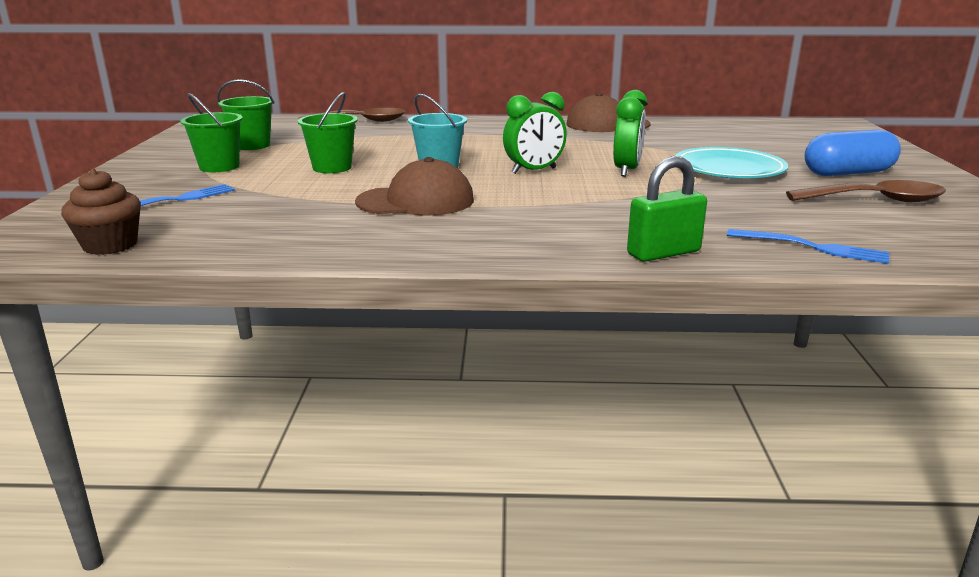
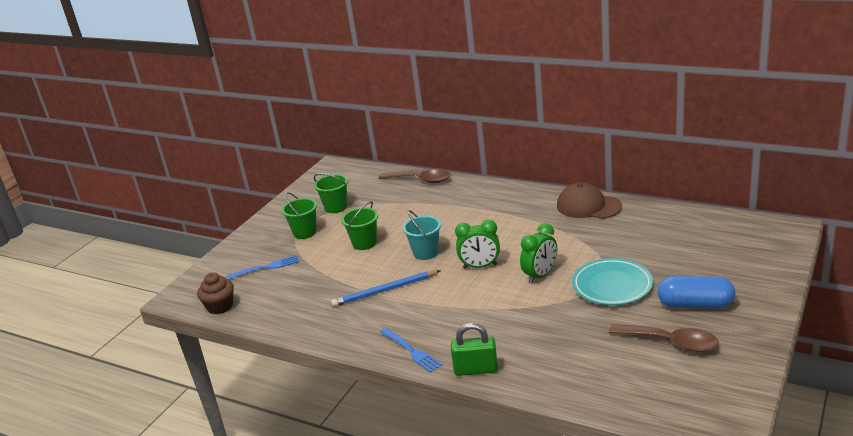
camera: 30 degrees right, 5 degrees up
brown cap [355,157,474,215] -> blue pencil [331,270,441,307]
blue fork [727,229,889,264] -> blue fork moved to [380,328,442,373]

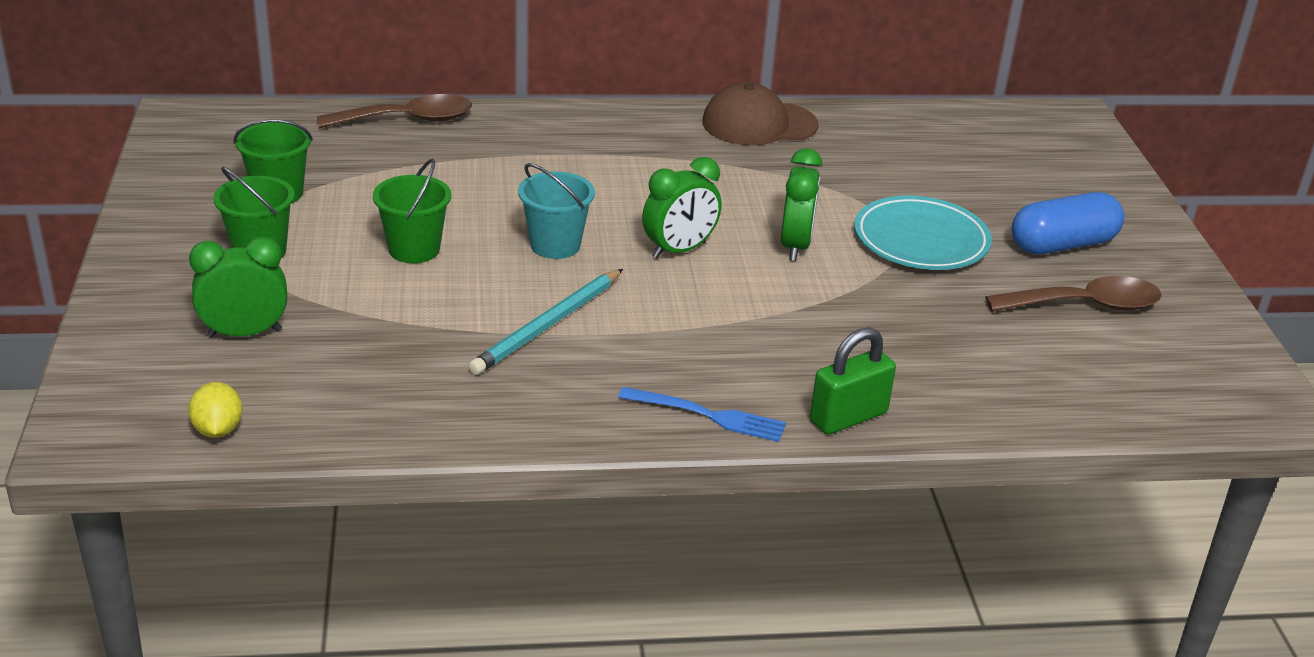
camera: 40 degrees left, 5 degrees up
brown cupcake [197,272,234,314] -> yellow lemon [188,382,243,438]
blue fork [226,255,299,280] -> green clock [189,237,287,337]
blue pencil [331,270,441,307] -> turquoise pencil [468,269,623,375]

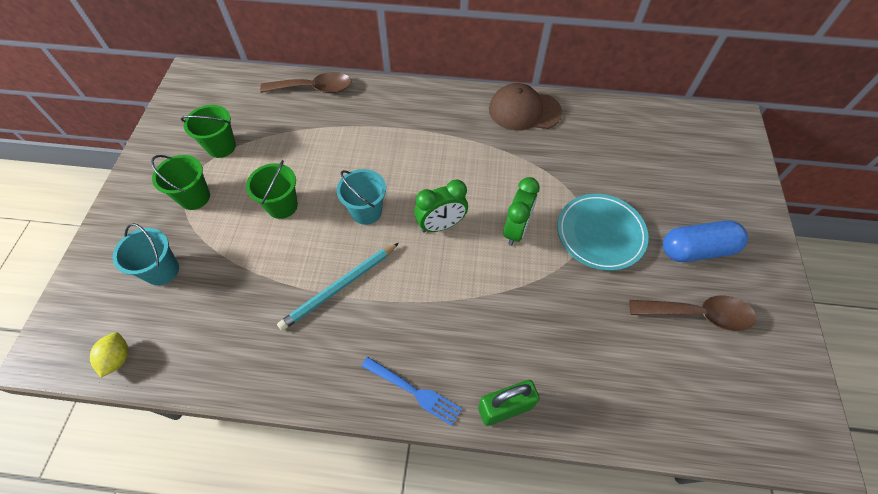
camera: 15 degrees right, 25 degrees up
green clock [189,237,287,337] -> turquoise bucket [113,223,179,286]

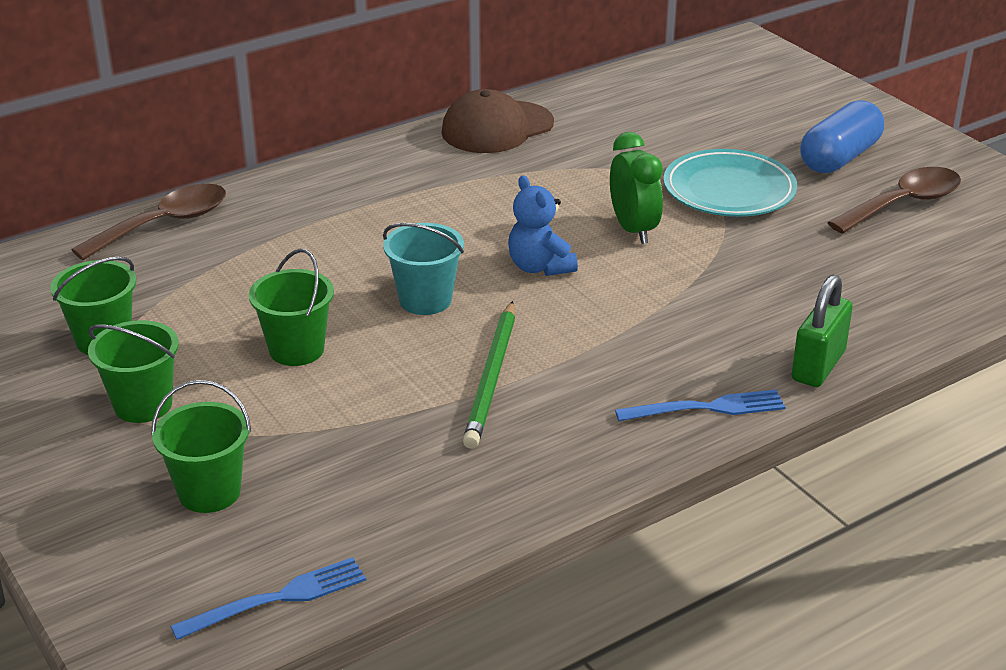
camera: 40 degrees left, 25 degrees down
yellow lemon [90,332,128,378] -> blue fork [171,557,366,640]
turquoise bucket [113,223,179,286] -> green bucket [151,380,251,513]
turquoise pencil [277,243,399,331] -> green pencil [463,301,515,449]
green clock [414,179,468,233] -> blue teddy bear [508,175,578,276]

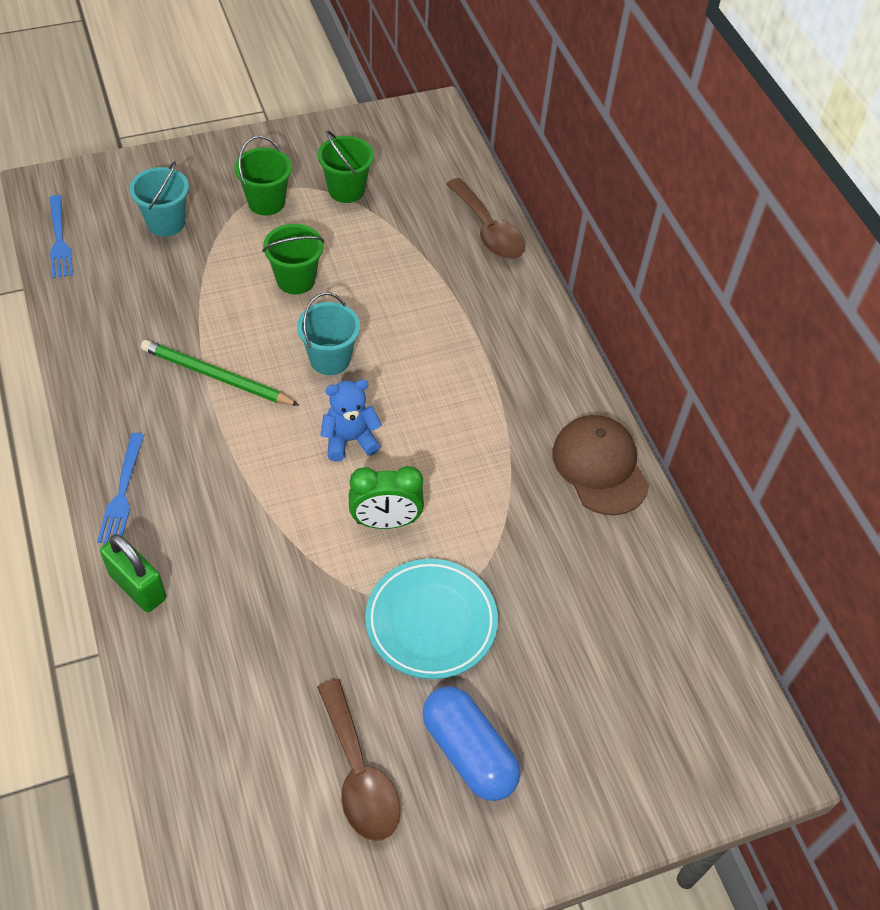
camera: 100 degrees right, 20 degrees up
green bucket [151,380,251,513] -> turquoise bucket [129,161,189,236]

